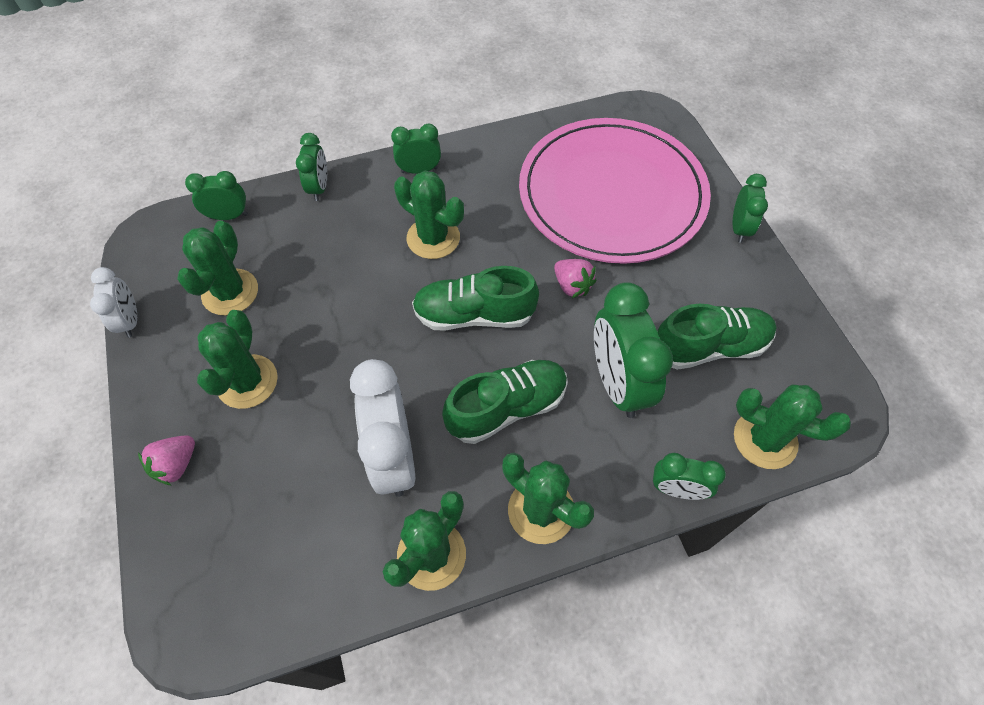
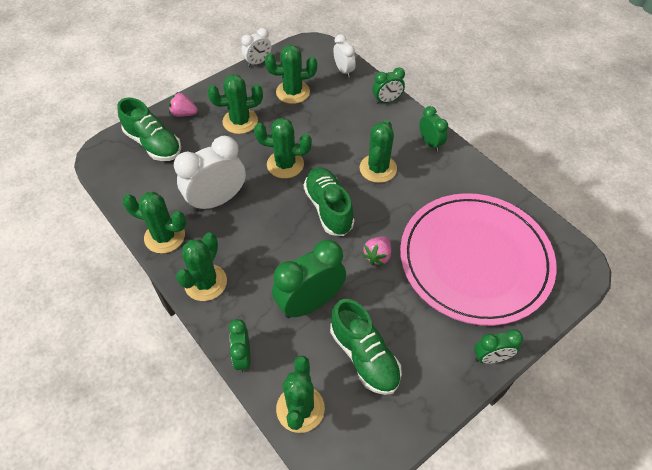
camera: 70 degrees right, 5 degrees down
green clock [185,171,248,220] -> white clock [333,34,356,78]
green shoe [442,360,568,444] -> green shoe moved to [117,98,181,161]
none -> green cactus [254,118,312,178]

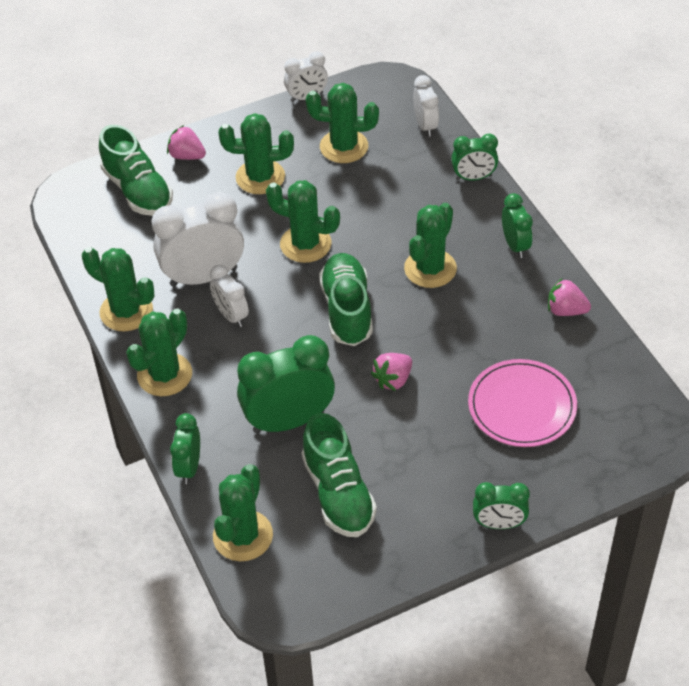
camera: 15 degrees right, 5 degrees down
pink plate [400,193,557,326] -> pink plate [468,359,577,447], size x0.52
none -> white clock [210,265,249,327]
none -> pink strawberry [548,278,591,316]

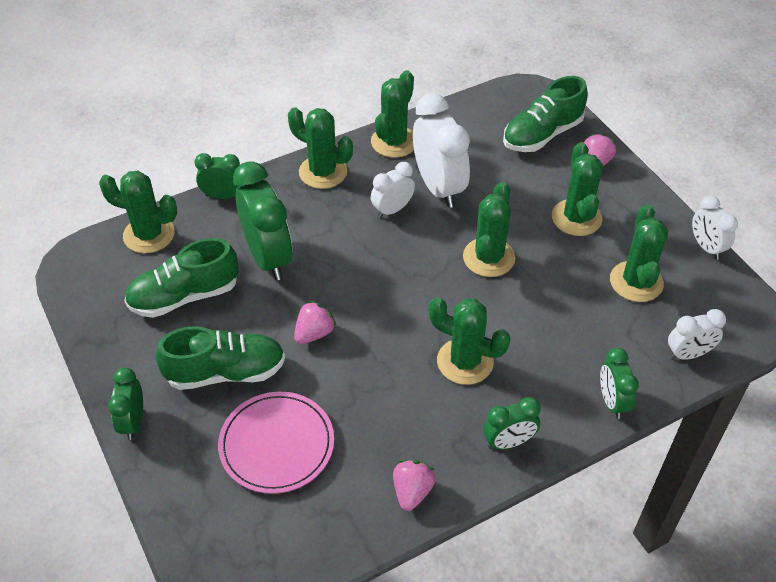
camera: 85 degrees right, 0 degrees up
green shoe [319,253,373,346] -> green shoe moved to [156,326,285,390]
pink strawberry [371,353,412,391] -> pink strawberry turned 90 degrees clockwise [294,301,336,344]

